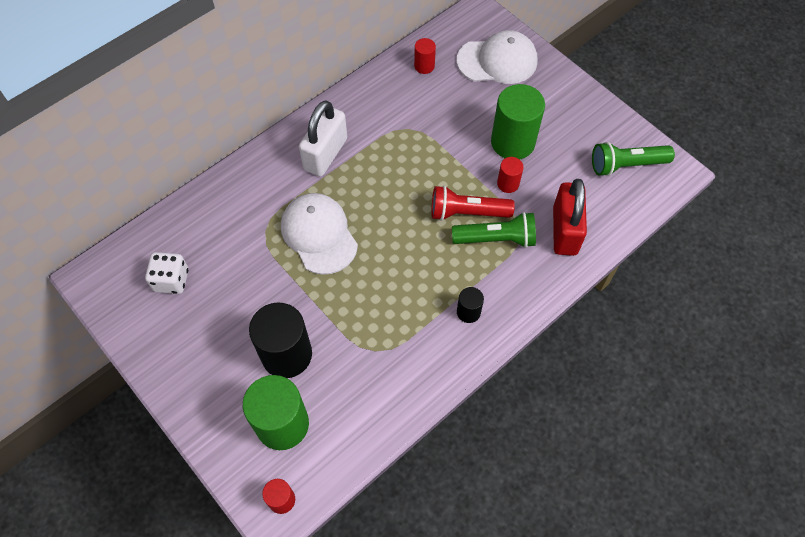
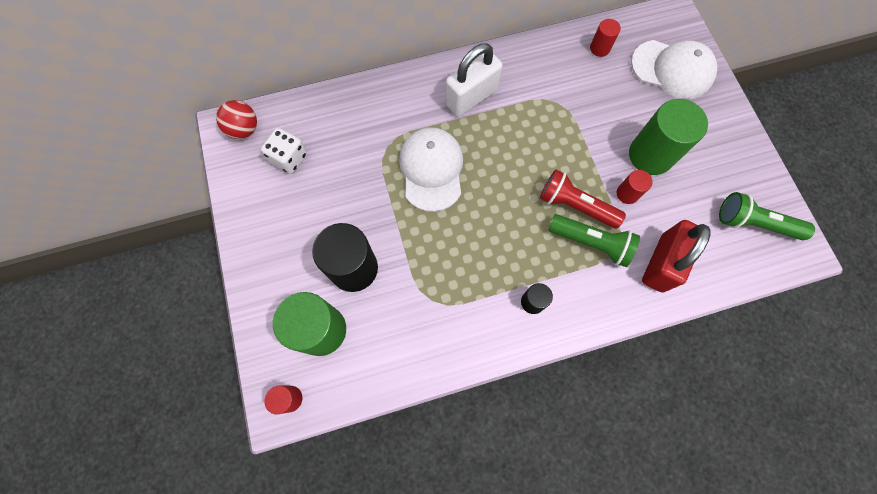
camera: 25 degrees right, 10 degrees up
none -> red ball [216,100,257,139]

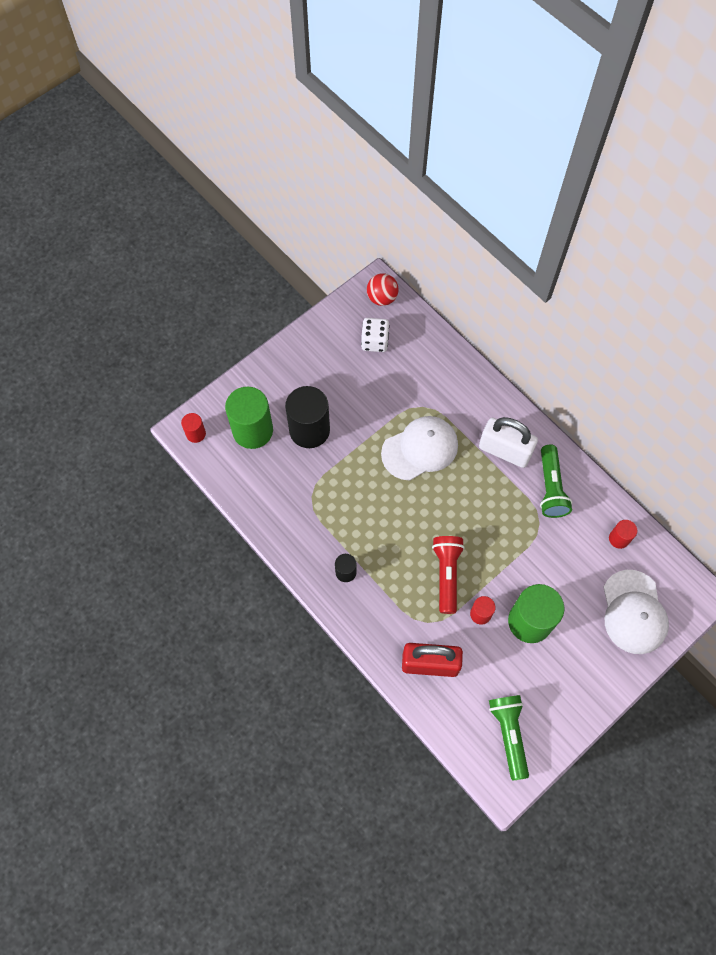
camera: 65 degrees right, 5 degrees down
green flashlight [548,214,640,267] -> green flashlight moved to [540,444,572,518]

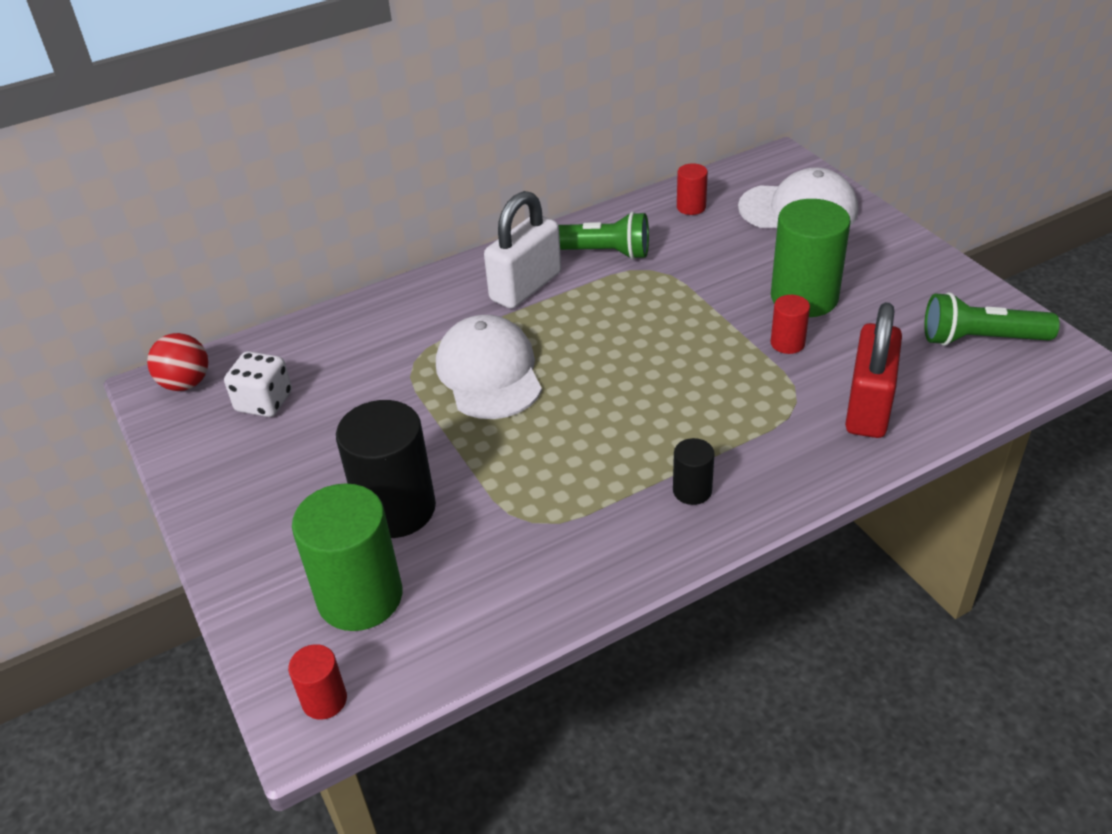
camera: 75 degrees left, 25 degrees down
red flashlight [432,536,465,614] -> none

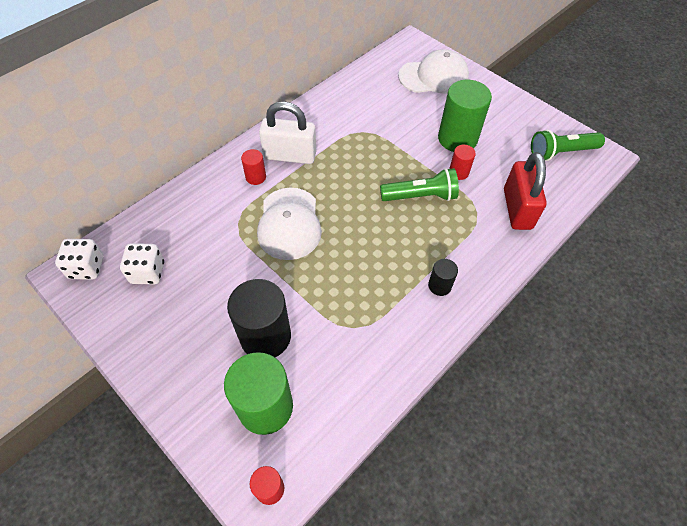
camera: 20 degrees left, 15 degrees up
red ball [147,333,208,391] -> white dice [55,239,104,280]
white cap [436,315,542,419] -> white cap turned 150 degrees counterclockwise [257,188,322,260]
white padlock [484,191,561,309] -> white padlock turned 75 degrees clockwise [259,101,316,164]
green flashlight [558,212,649,260] -> green flashlight moved to [380,168,459,201]
red cylinder [677,163,708,215] -> red cylinder moved to [241,149,266,185]

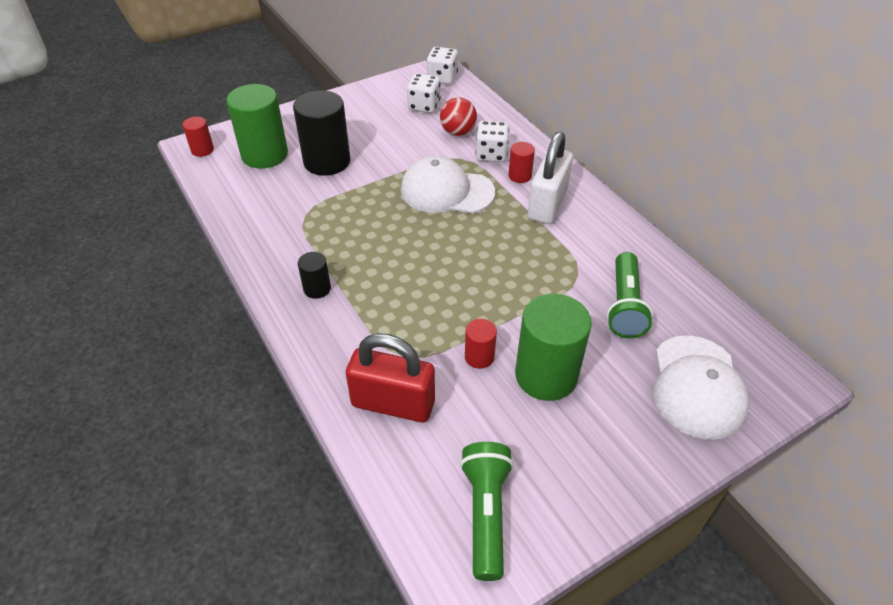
camera: 105 degrees right, 10 degrees down
green flashlight [380,168,459,201] -> green flashlight moved to [607,252,653,338]
none -> red ball [440,97,477,136]
none -> white dice [475,121,509,162]

